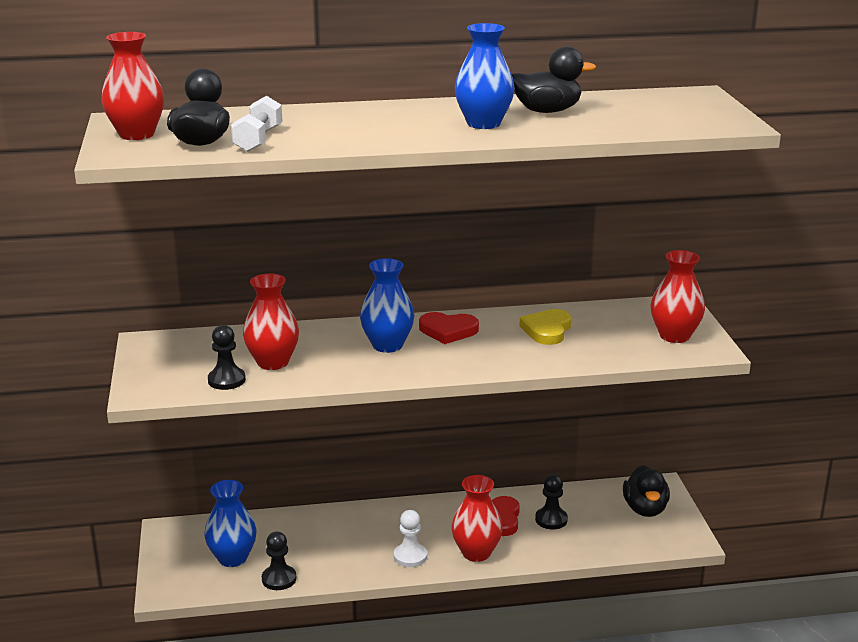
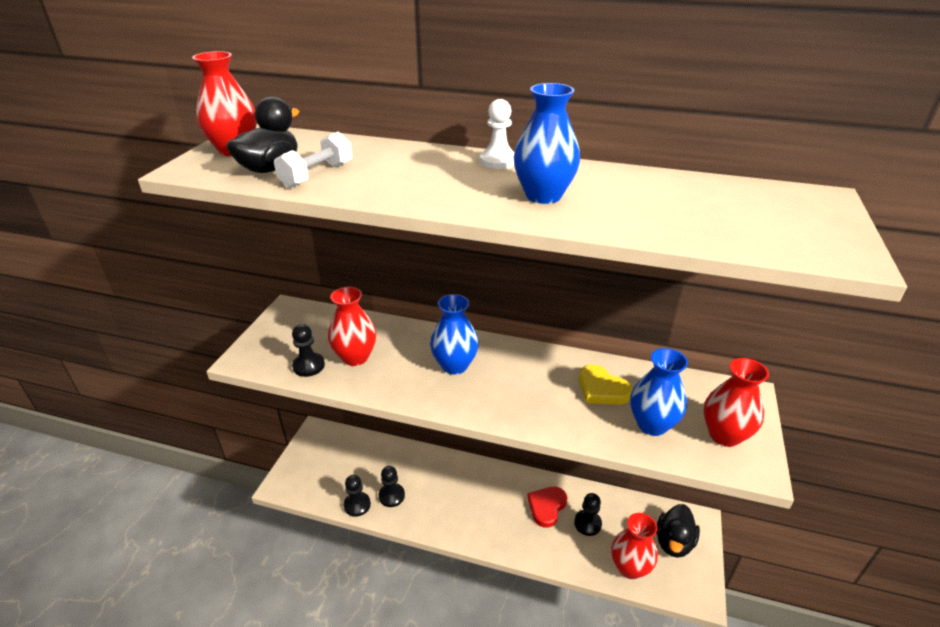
camera: 25 degrees right, 10 degrees up
blue vase [204,480,257,567] -> blue vase moved to [630,348,688,436]
white pawn [394,510,427,567] -> white pawn moved to [480,99,514,169]
red heart [419,312,479,344] -> none
red vase [451,475,503,562] -> red vase moved to [611,513,658,579]
black duck [511,46,596,113] -> none
yellow heart [520,309,571,345] -> yellow heart turned 90 degrees counterclockwise [579,364,633,405]
none -> black pawn [379,466,405,507]

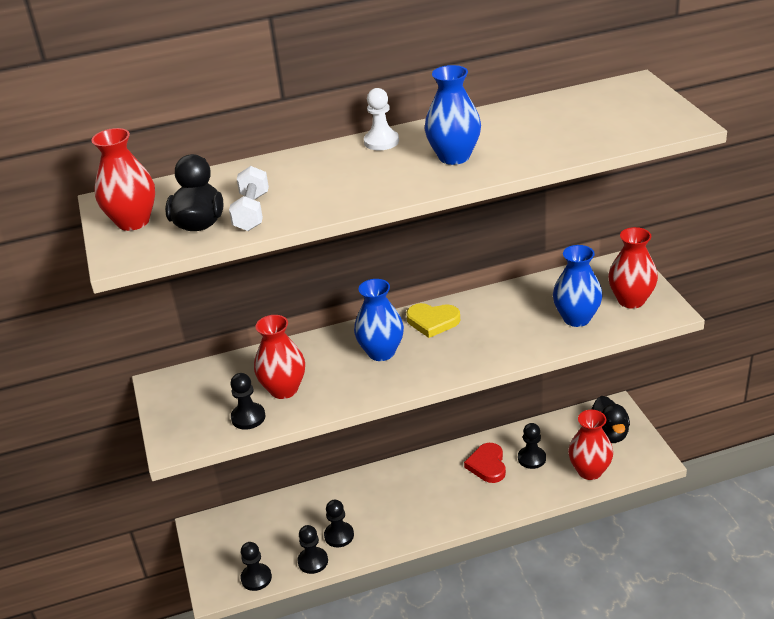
camera: 30 degrees left, 0 degrees up
yellow heart [579,364,633,405] -> yellow heart moved to [406,303,460,338]
none -> black pawn [241,542,272,591]

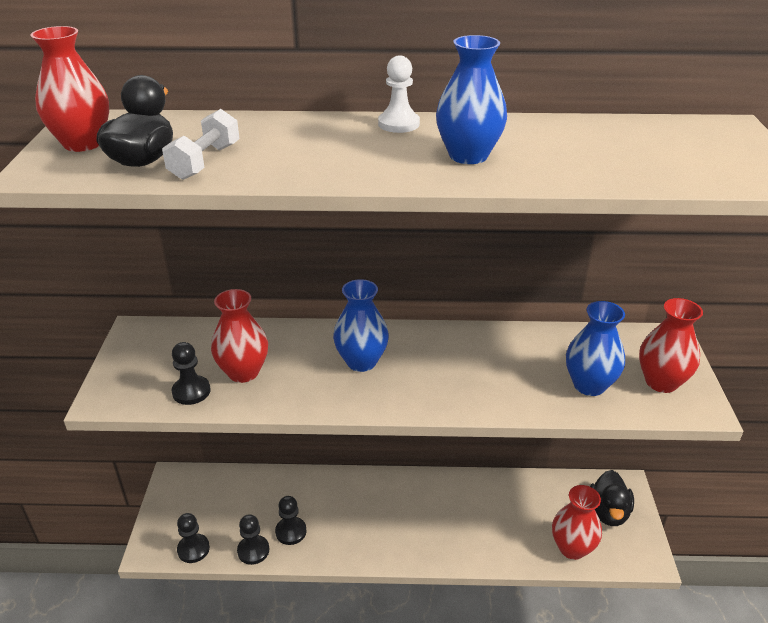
camera: 15 degrees right, 0 degrees up
yellow heart [406,303,460,338] -> none
red heart [464,443,506,483] -> none
black pawn [518,423,546,469] -> none

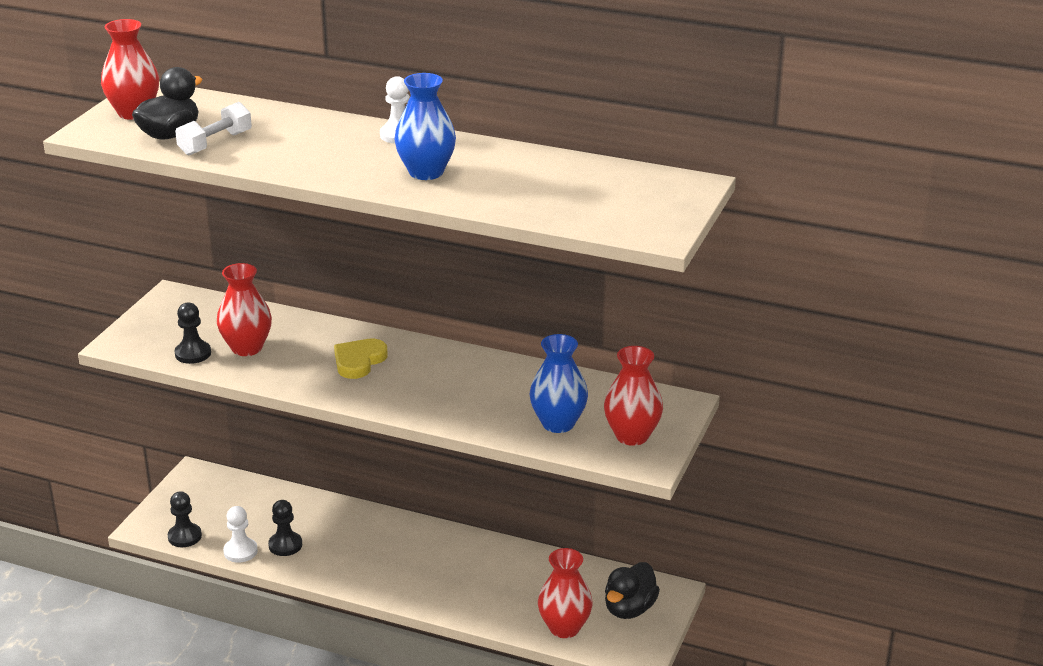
camera: 20 degrees right, 5 degrees down
black pawn [237,514,269,565] -> white pawn [223,506,258,563]
blue vase [333,279,389,372] -> yellow heart [334,339,388,379]

